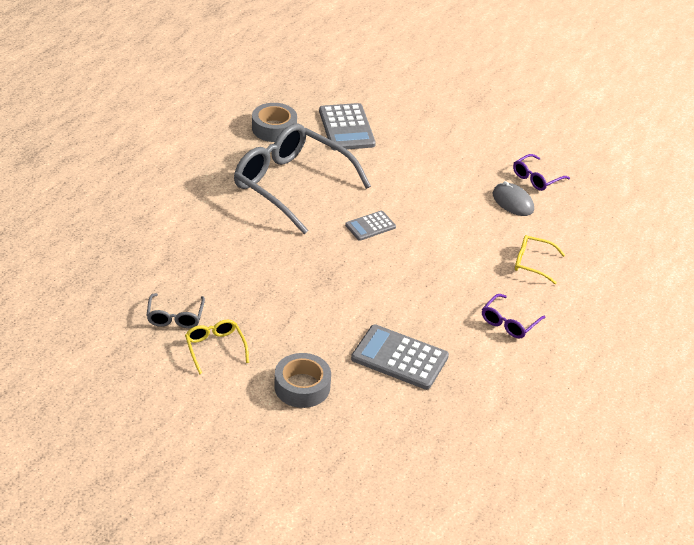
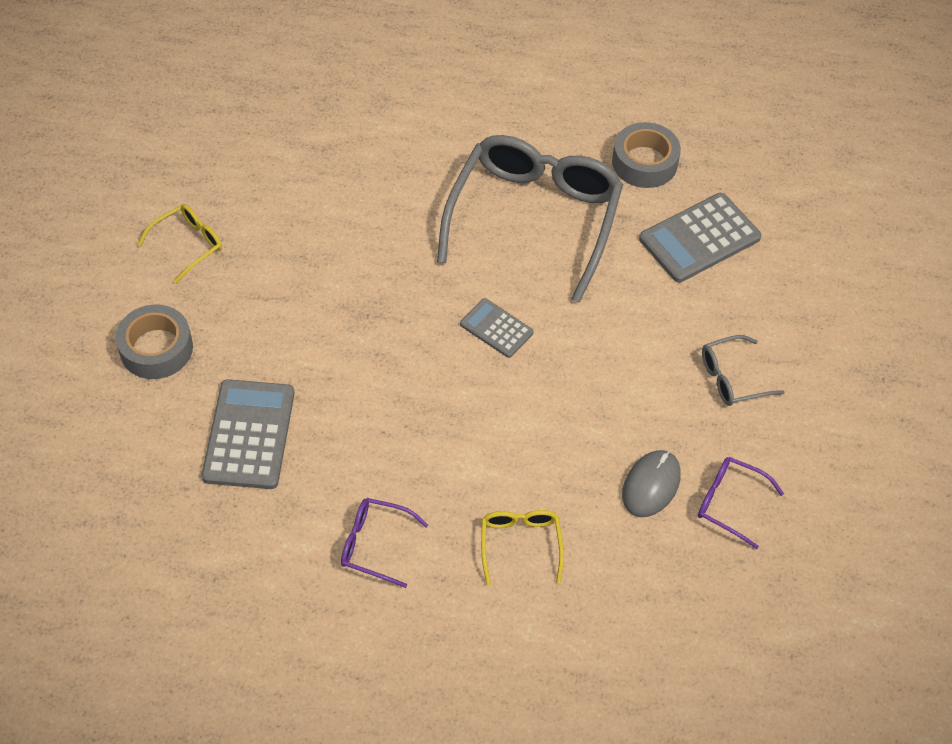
camera: 70 degrees right, 15 degrees up
grey glasses [146,293,205,328] -> grey glasses moved to [702,335,785,406]

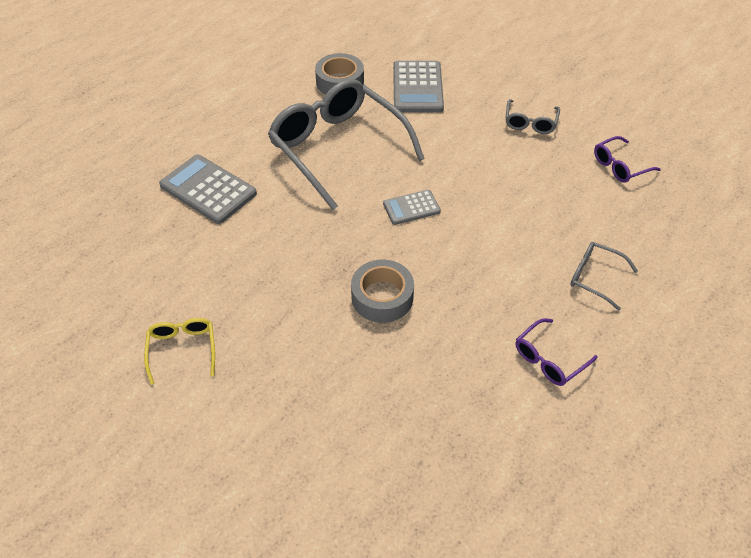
camera: 55 degrees left, 5 degrees down
grey tape [115,304,193,379] -> grey tape moved to [351,260,414,323]
grey calculator [201,379,294,489] -> grey calculator moved to [159,154,257,224]
yellow glasses [481,510,564,585] -> grey glasses [570,242,638,310]
grey mouse [622,450,681,517] -> none

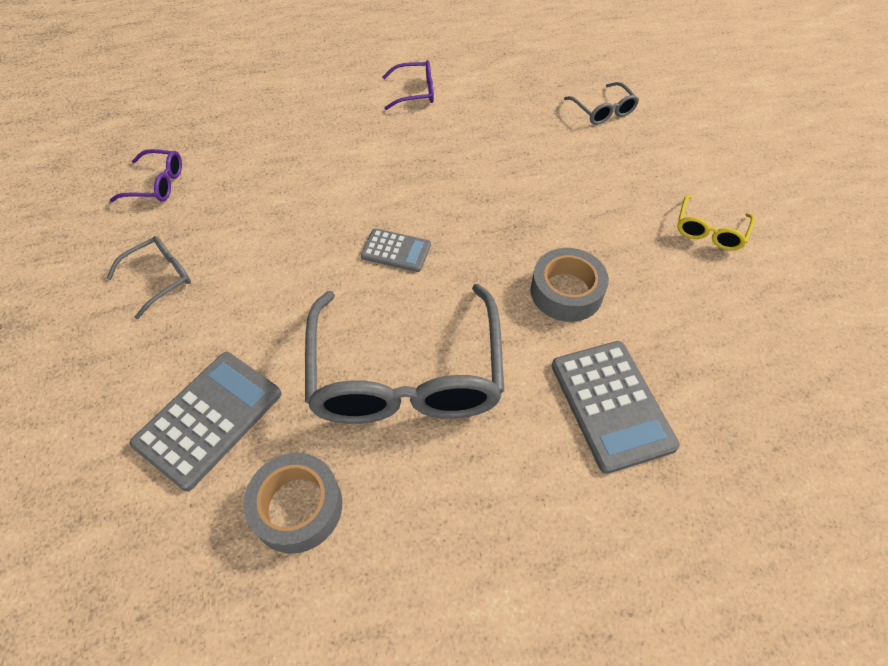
camera: 145 degrees left, 5 degrees up
grey tape [351,260,414,323] -> grey tape moved to [531,248,609,322]
grey glasses [570,242,638,310] -> grey glasses moved to [564,82,639,125]

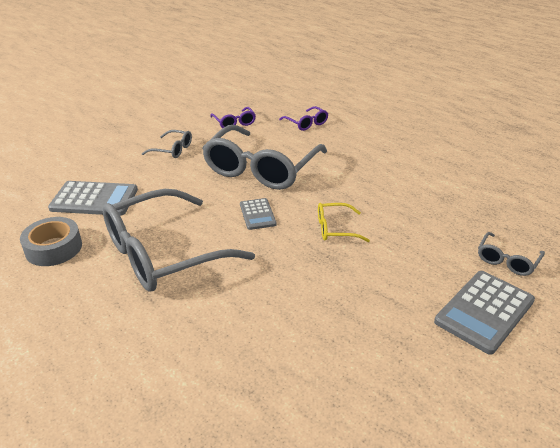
camera: 60 degrees right, 20 degrees down
purple glasses [382,60,434,110] -> purple glasses moved to [279,106,328,131]
grey tape [531,248,609,322] -> none
grey calculator [552,341,680,474] -> grey calculator moved to [434,271,535,355]
yellow glasses [677,195,755,250] -> yellow glasses moved to [318,203,370,242]
none -> grey glasses [202,125,327,190]

